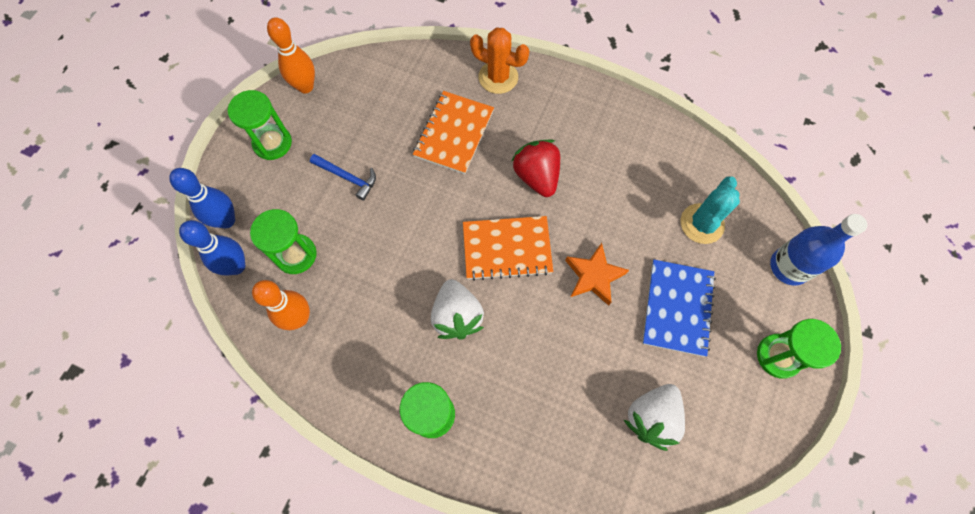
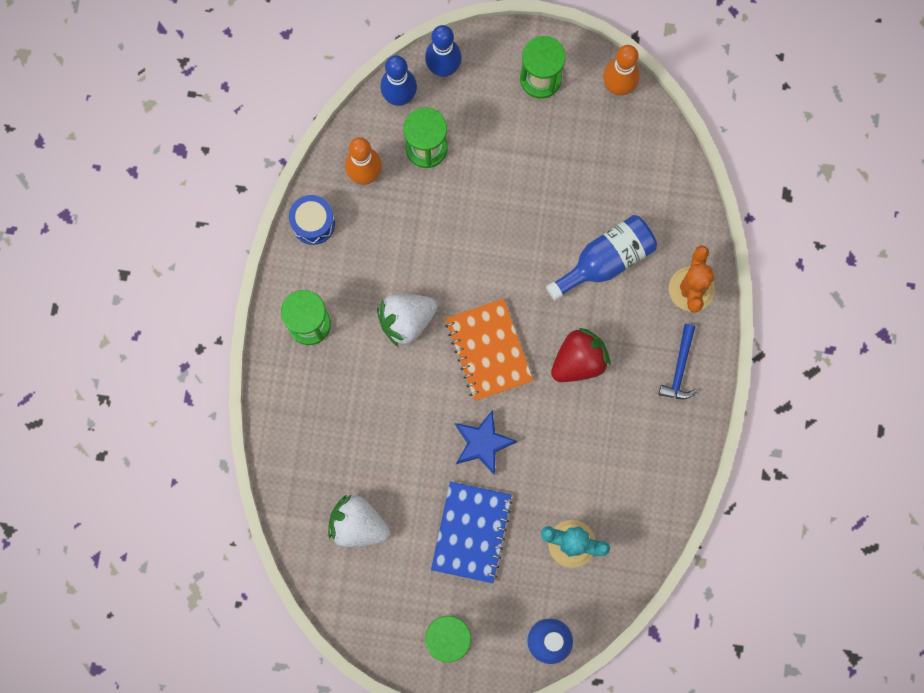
camera: 75 degrees right, 10 degrees up
blue hammer [310,154,376,201] -> blue hammer moved to [659,324,697,399]
orange notebook [413,91,494,174] -> blue bottle [546,215,657,301]
orange star [565,243,629,306] -> blue star [455,410,517,475]
blue notebook [642,260,716,357] -> blue notebook turned 75 degrees counterclockwise [431,482,513,583]
none -> blue drum [289,195,335,245]

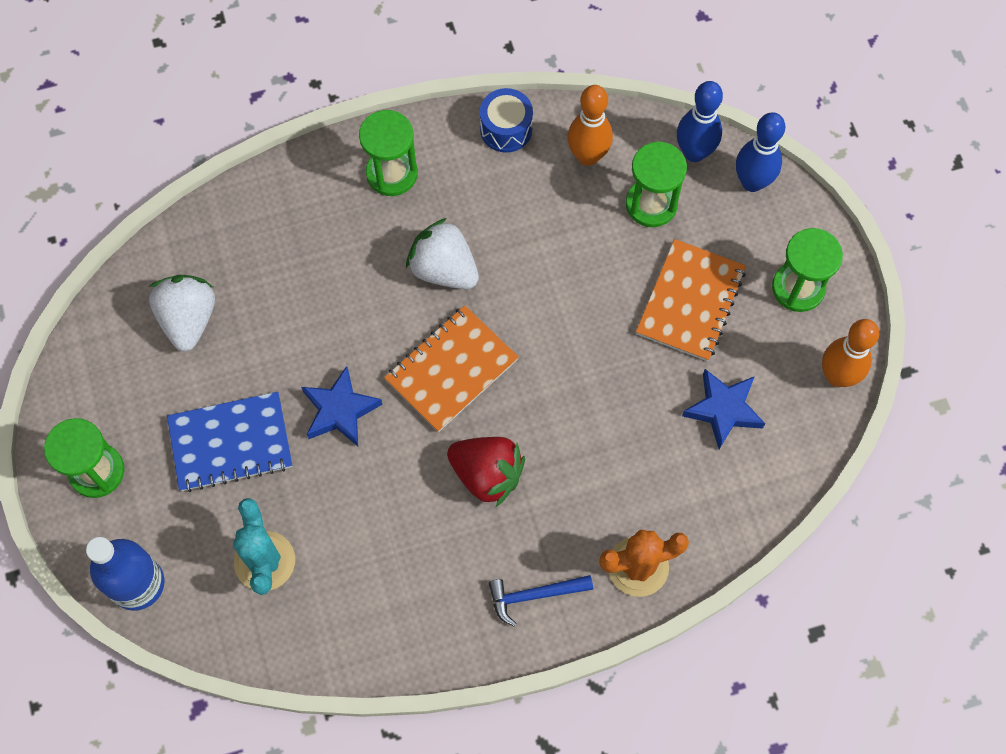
camera: 65 degrees right, 10 degrees down
blue bottle [546,215,657,301] -> none
none -> orange notebook [636,239,746,361]
none -> blue star [682,369,765,449]

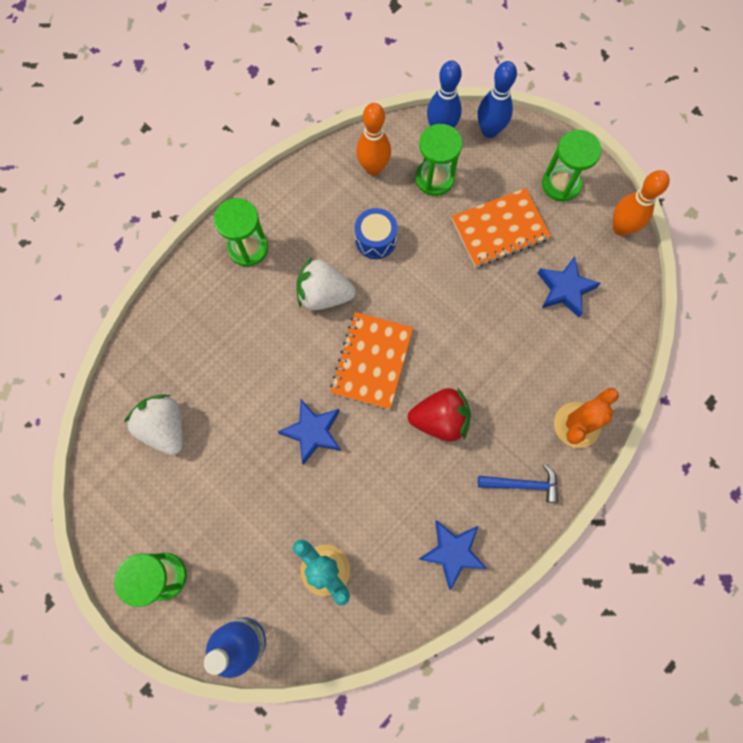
camera: 30 degrees left, 5 degrees up
blue notebook [167,392,292,492] -> none
blue drum [480,88,533,153] -> blue drum moved to [355,208,397,259]
blue hammer [488,575,593,626] -> blue hammer turned 135 degrees counterclockwise [478,464,558,503]
orange notebook [636,239,746,361] -> orange notebook turned 75 degrees clockwise [451,188,551,267]
none -> blue star [419,520,487,590]

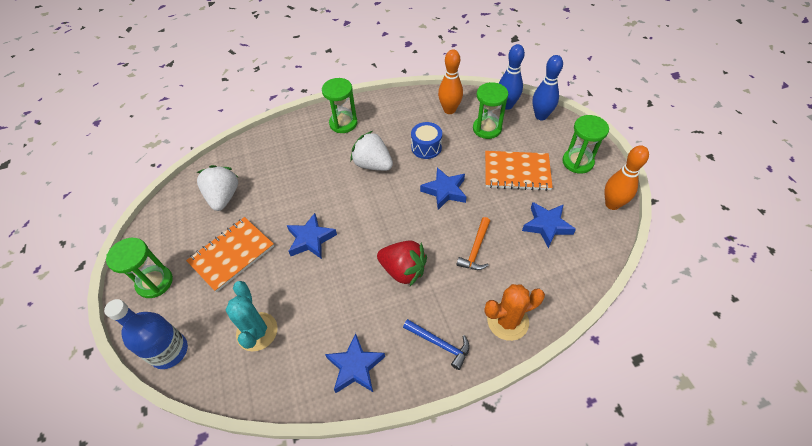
camera: 30 degrees right, 20 degrees down
orange notebook [330,312,413,409] -> orange notebook moved to [186,217,274,292]
none -> blue star [420,167,466,210]
none -> orange hammer [456,217,490,270]

